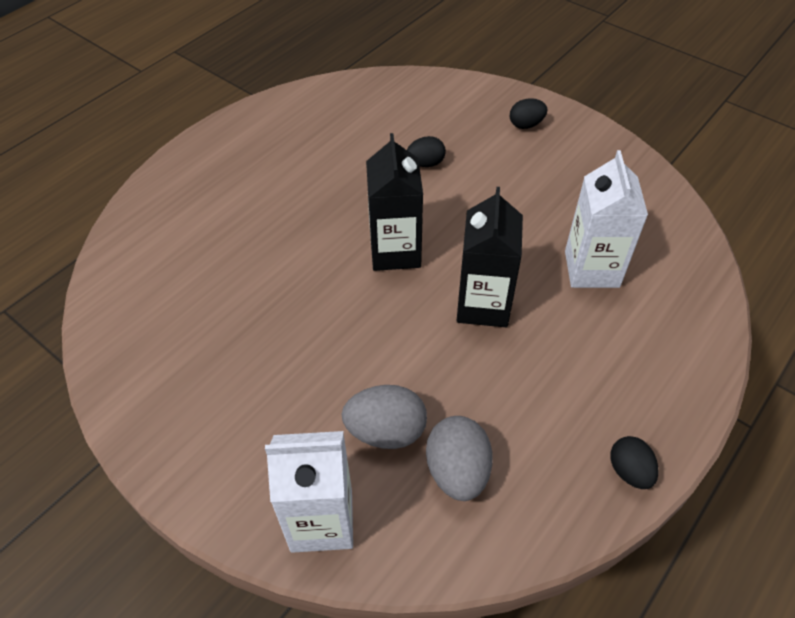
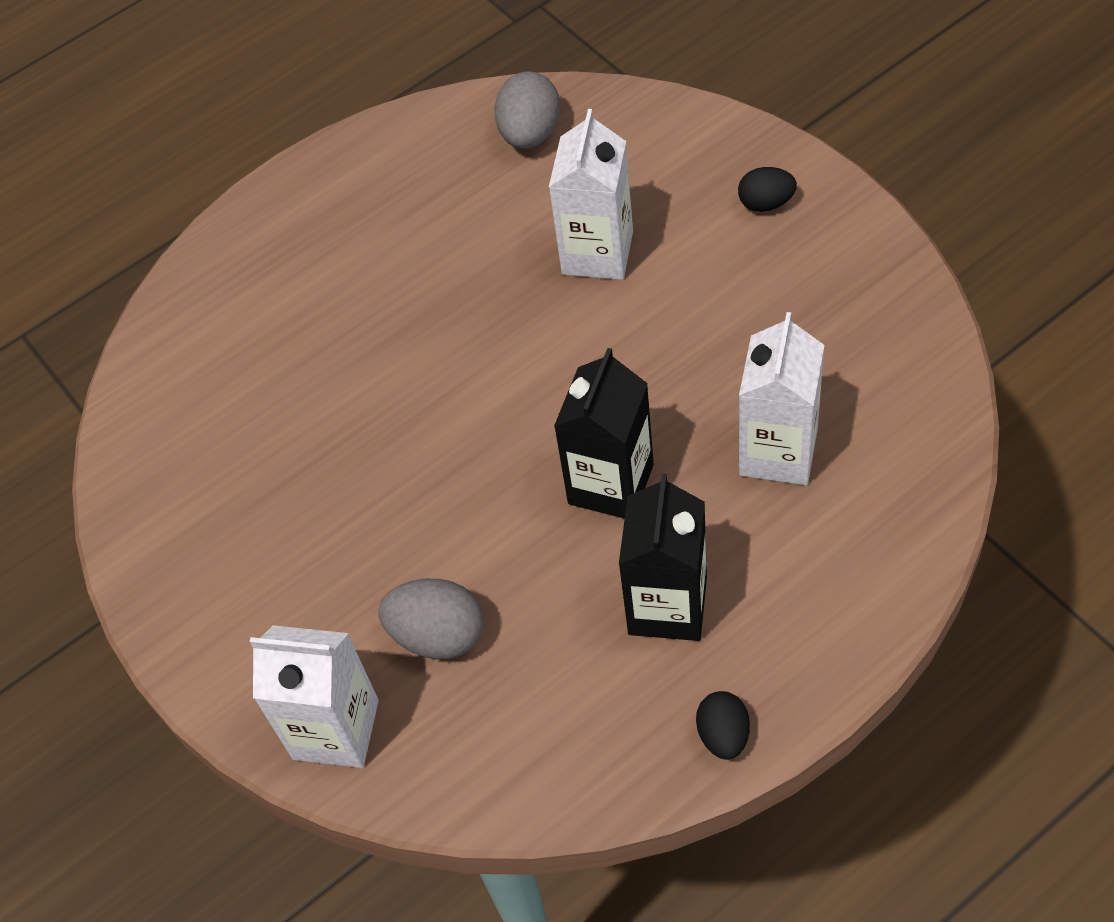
camera: 20 degrees right, 5 degrees up
black carton [366,133,423,271] -> black carton moved to [619,473,707,641]
black egg [407,136,446,167] -> white carton [549,109,633,280]
grey egg [426,416,493,501] -> grey egg moved to [494,71,560,149]

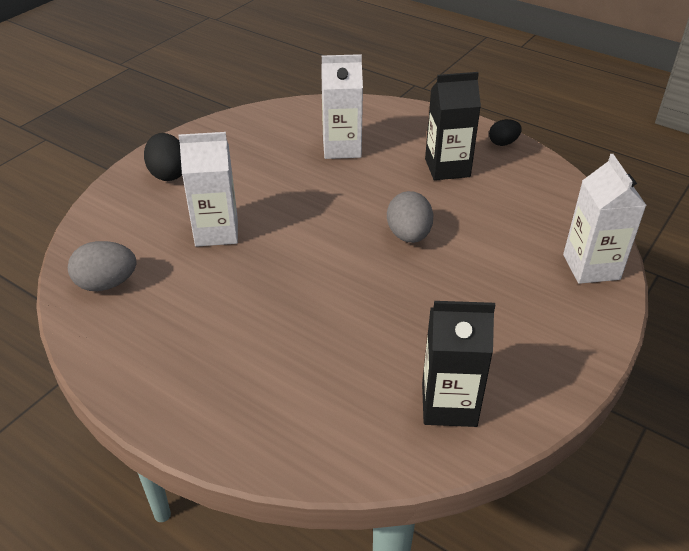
camera: 115 degrees left, 15 degrees down
grey egg [378,579,484,659] -> grey egg moved to [387,191,433,243]
black carton [554,348,654,519] -> black carton moved to [422,301,495,427]
black egg [738,167,797,212] -> black egg [144,133,182,181], size x1.56

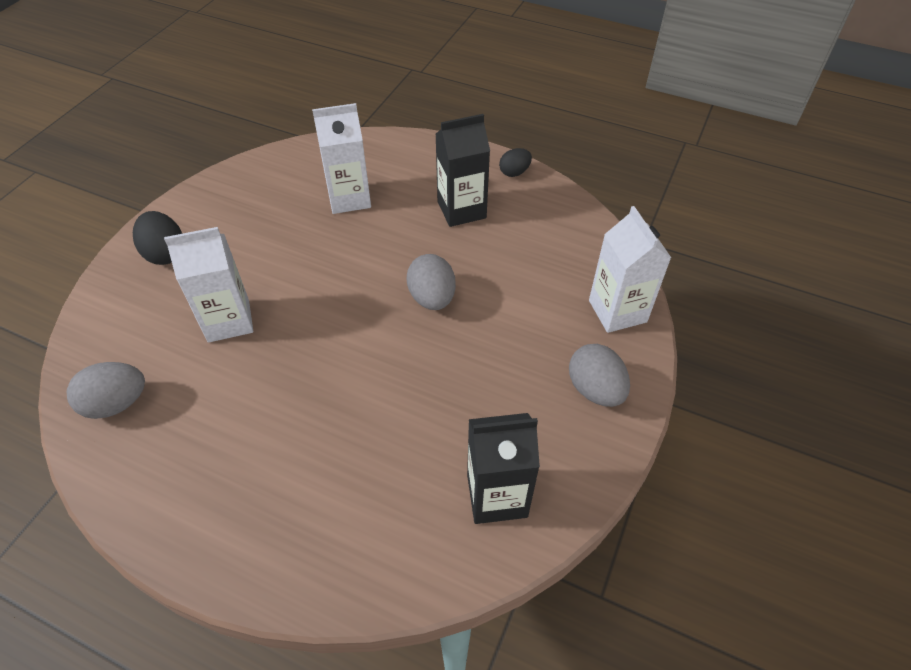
camera: 10 degrees left, 10 degrees up
none -> grey egg [569,344,630,407]

